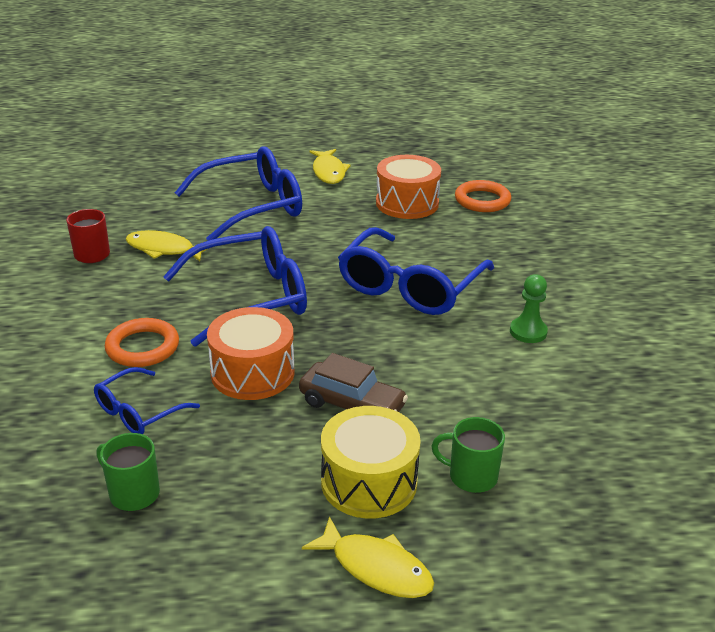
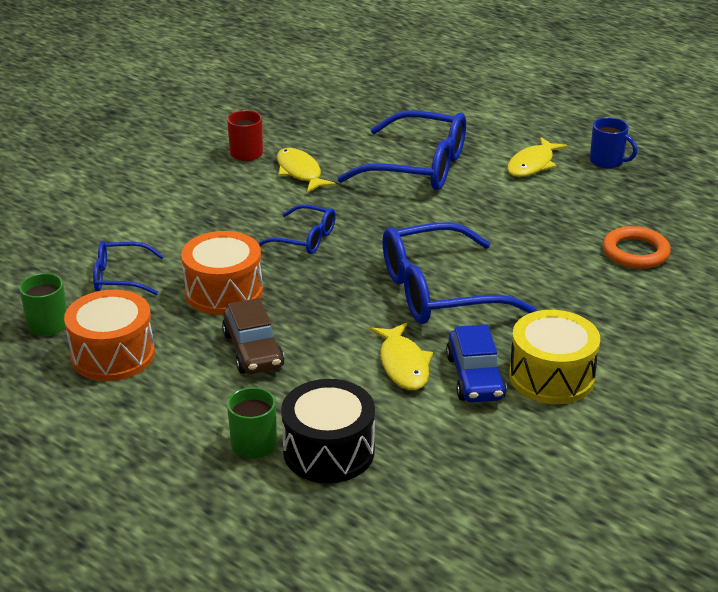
camera: 45 degrees right, 0 degrees up
orange ring [105,318,179,367] -> none
blue glasses [163,226,307,347] -> blue glasses [258,204,336,254], size x0.53
yellow fish [302,516,434,598] -> yellow fish moved to [370,323,433,390]
yellow drum [321,406,421,519] -> yellow drum moved to [509,310,600,404]
orange drum [376,155,441,219] -> orange drum moved to [64,289,155,381]
green pawn [510,274,548,343] -> blue car [446,324,507,403]
none -> black drum [281,379,375,483]
none -> blue mug [590,117,637,169]

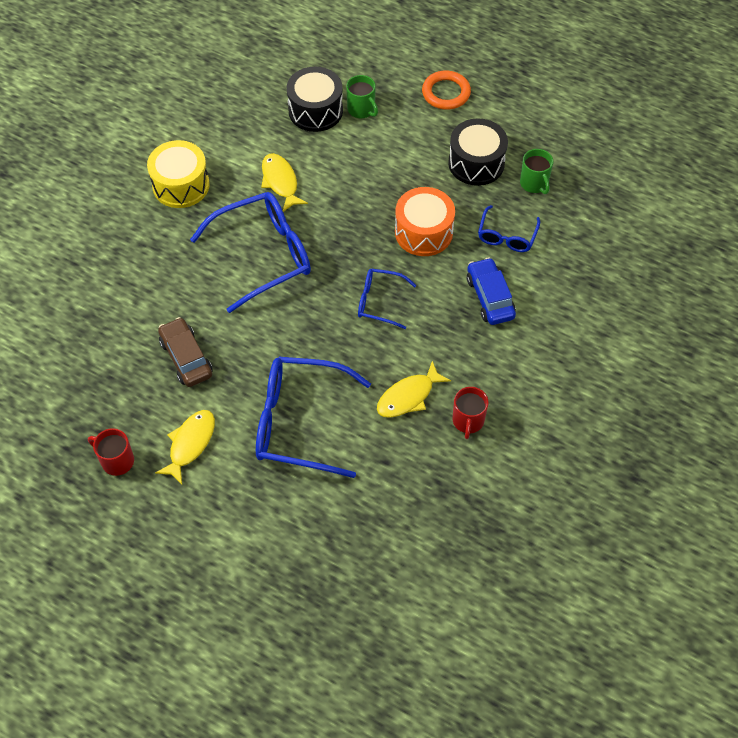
camera: 170 degrees right, 25 degrees up
orange drum [64,289,155,381] -> black drum [448,118,508,186]
blue glasses [93,241,164,295] -> blue glasses turned 120 degrees clockwise [478,205,540,252]
brown car [222,298,284,374] -> brown car moved to [158,317,213,387]
yellow fish [277,148,336,193] -> yellow fish turned 90 degrees clockwise [377,361,451,418]
blue car [446,324,507,403] -> blue car moved to [467,257,516,325]
blue mug [590,117,637,169] -> red mug [88,428,134,476]
orange ring [603,226,671,269] -> orange ring moved to [422,71,471,110]

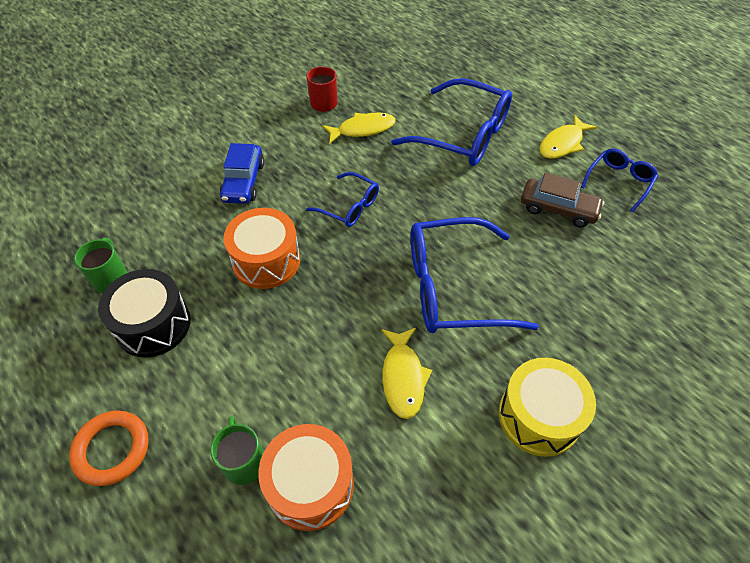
camera: 160 degrees left, 5 degrees down
red mug [88,428,134,476] -> none
brown car [158,317,213,387] -> brown car turned 60 degrees counterclockwise [521,173,604,227]
black drum [287,67,343,132] -> orange drum [258,424,354,531]
blue glasses [478,205,540,252] -> blue glasses moved to [581,148,658,212]

